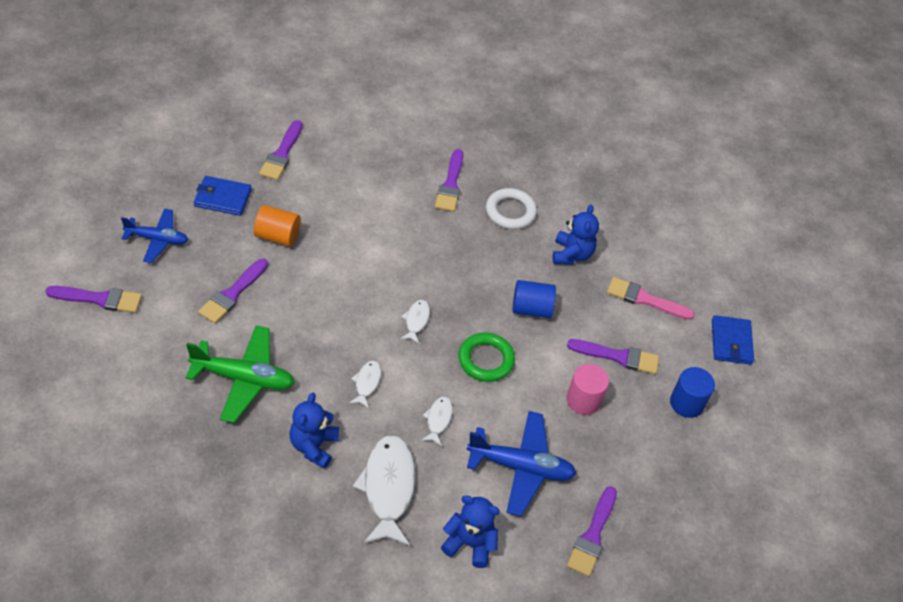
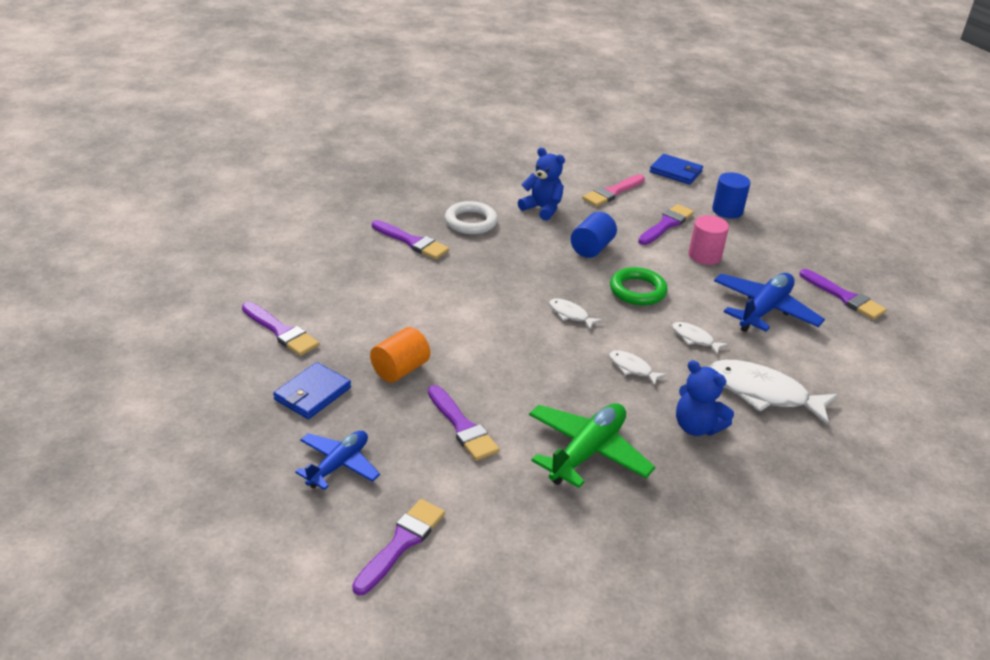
camera: 60 degrees left, 15 degrees down
blue teddy bear [441,495,500,568] -> none

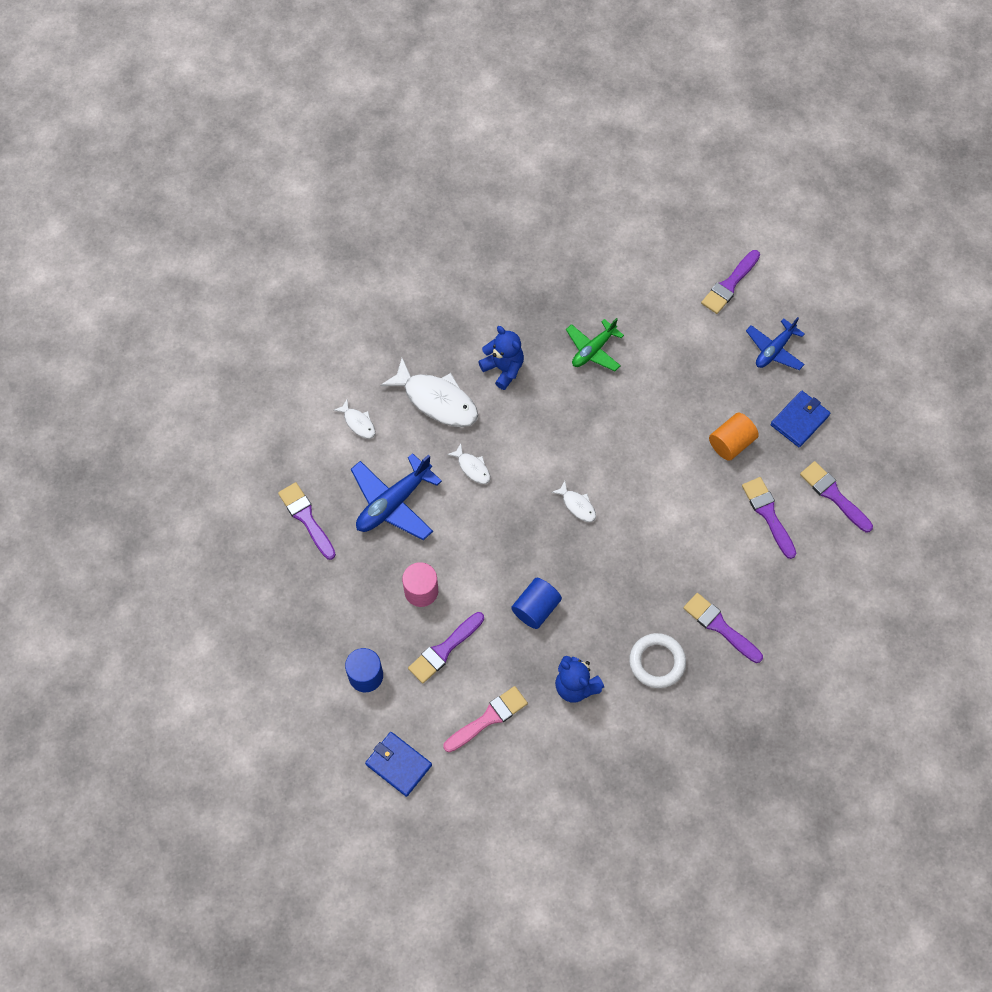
camera: 170 degrees left, 30 degrees up
purple brush [428,385,500,461] -> purple brush moved to [742,477,796,559]
green plane [529,403,655,488] -> green plane [566,318,624,371], size x0.66
white fish [609,350,667,386] -> white fish moved to [334,400,375,439]
green ring [610,267,667,305] -> none

